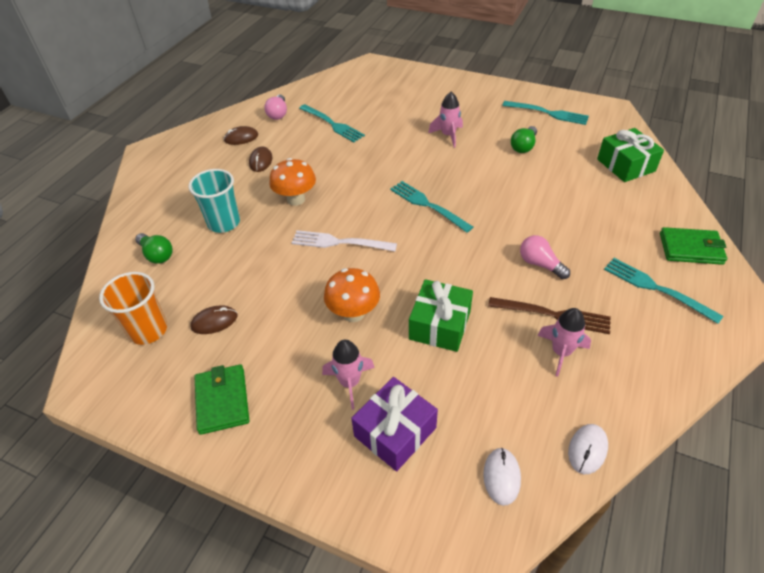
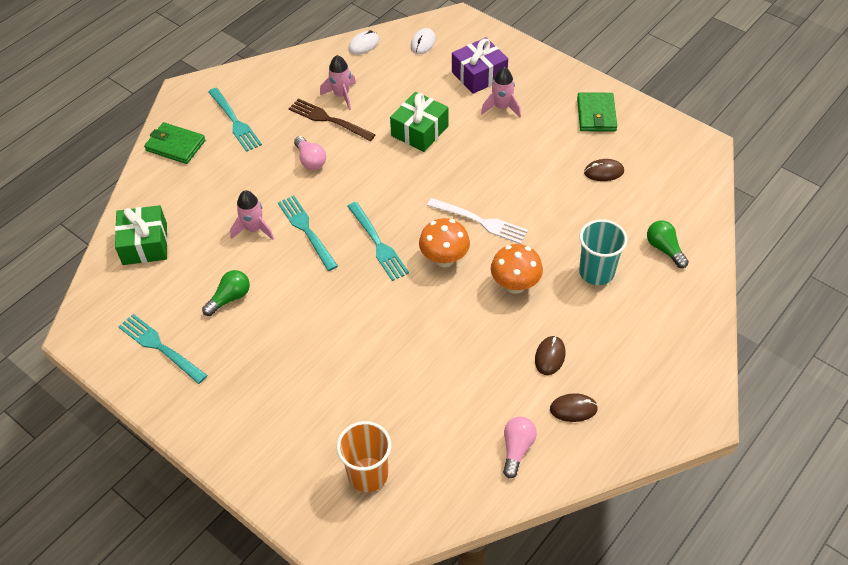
camera: 165 degrees left, 5 degrees up
orange cup [99,272,167,345] -> orange cup moved to [337,421,391,492]
turquoise fork [299,104,365,142] -> turquoise fork moved to [278,196,338,271]
orange mushroom [324,268,380,322] -> orange mushroom moved to [419,218,470,267]
pink rocket [428,92,463,148] -> pink rocket moved to [230,190,274,240]

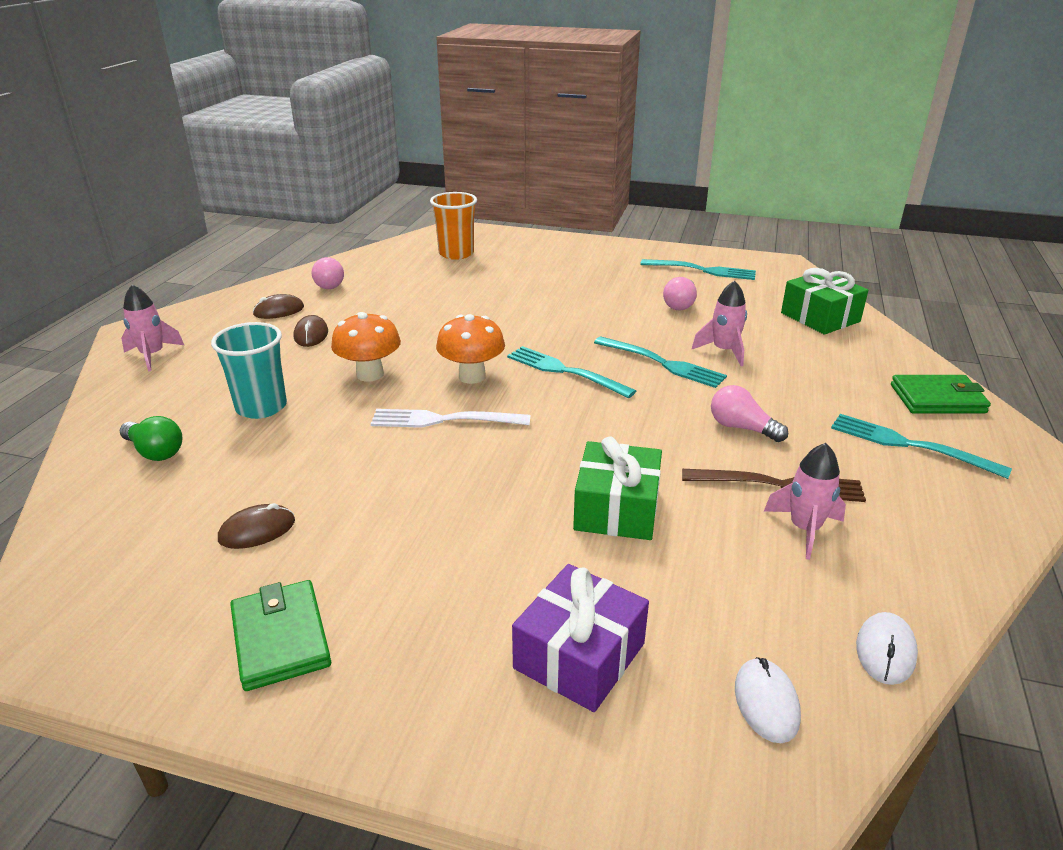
camera: 155 degrees right, 20 degrees down
green light bulb [202,270,250,316] -> pink light bulb [663,277,697,310]
pink rocket [481,67,521,117] -> pink rocket moved to [121,284,184,371]

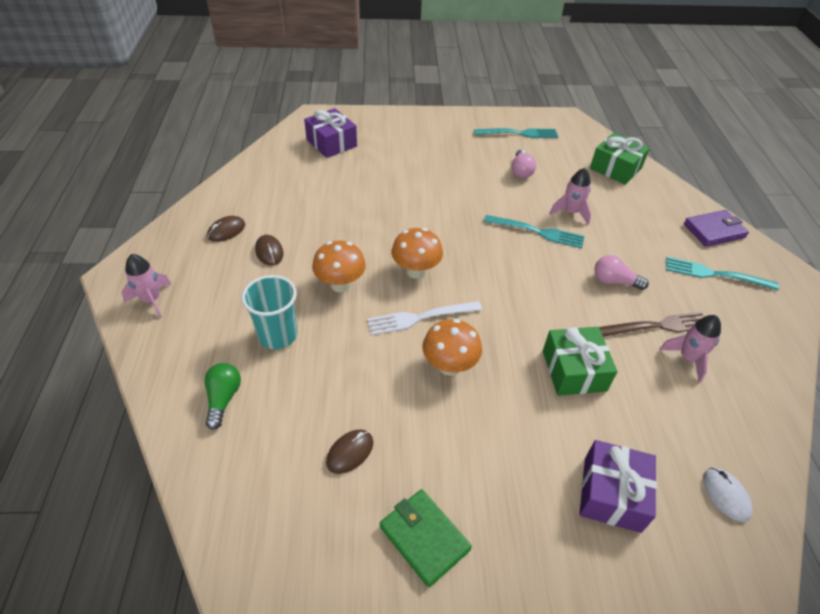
camera: 20 degrees left, 15 degrees up
green light bulb [120,416,182,461] -> green light bulb turned 105 degrees counterclockwise [204,363,241,430]
pink light bulb [312,257,344,289] -> none
orange cup [430,192,477,260] -> purple gift [304,108,357,158]
turquoise fork [507,346,636,398] -> none
white mouse [856,612,918,685] -> none
green wallet [891,375,991,413] -> purple wallet [684,210,749,247]
none -> orange mushroom [423,319,482,376]

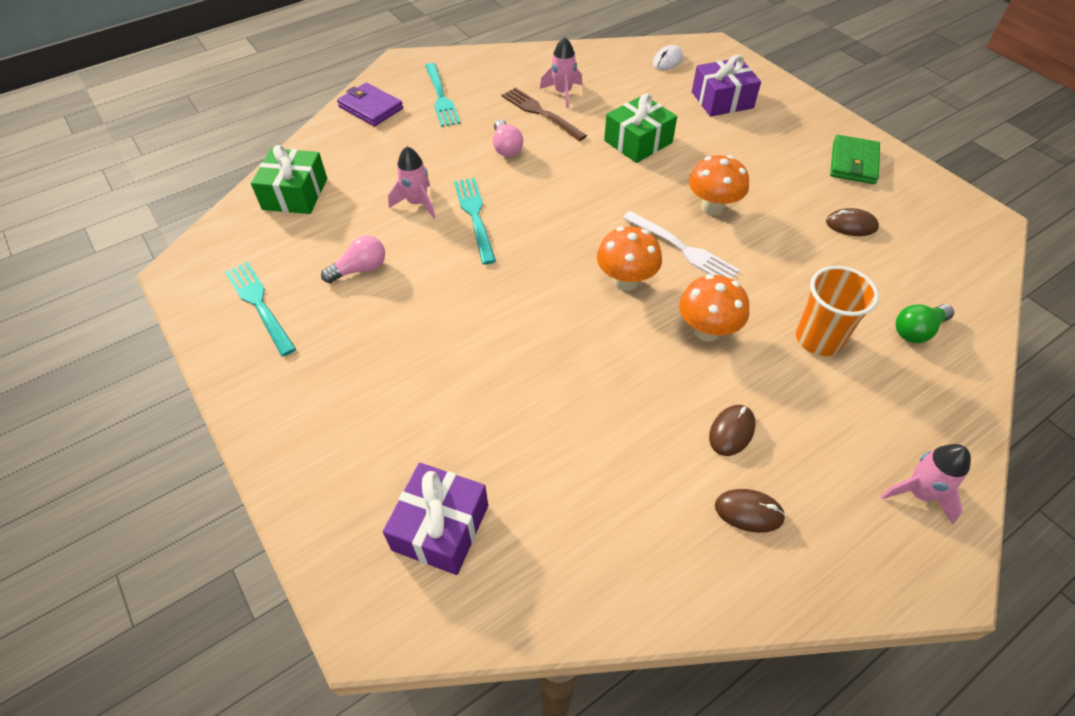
camera: 120 degrees left, 5 degrees up
turquoise cup [242,275,297,349] -> orange cup [796,266,879,356]

